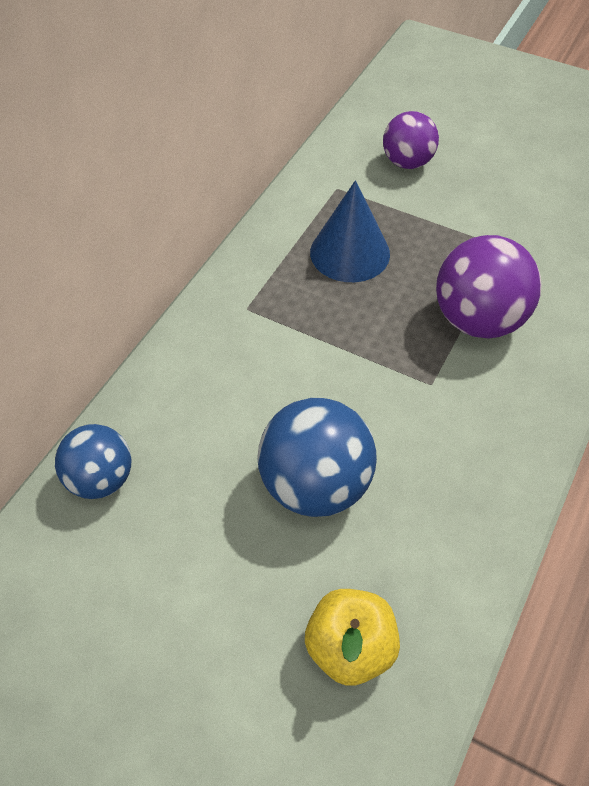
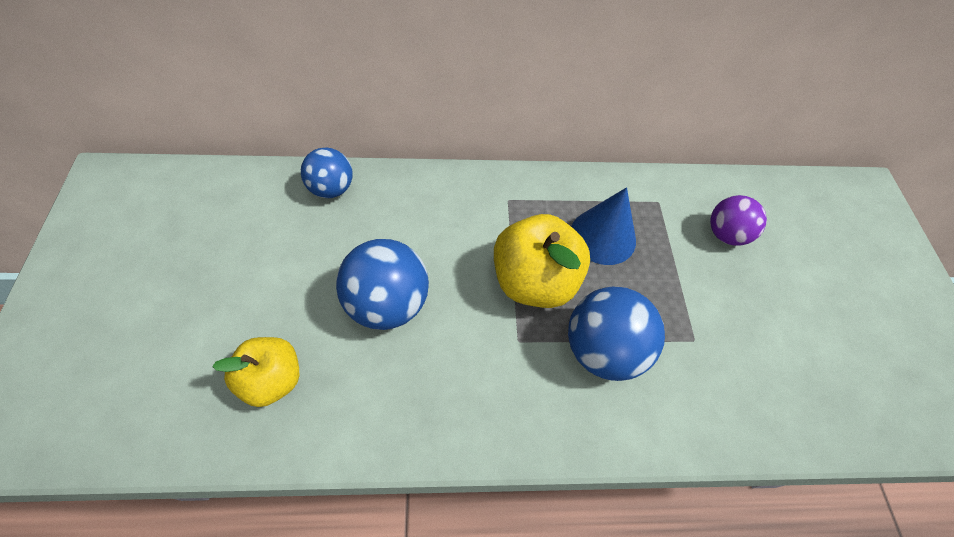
camera: 55 degrees right, 5 degrees up
purple ball [436,235,542,339] -> blue ball [568,287,665,381]
none -> yellow apple [494,214,590,308]

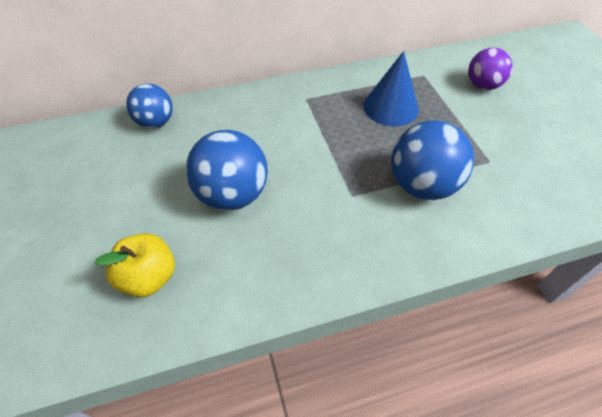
camera: 10 degrees left, 5 degrees down
yellow apple [494,214,590,308] -> none

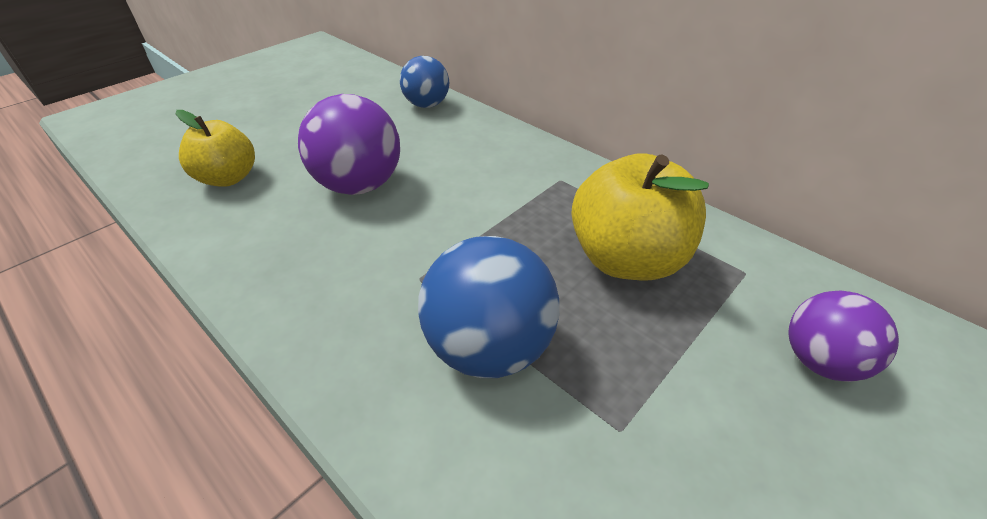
camera: 60 degrees right, 10 degrees down
blue ball [186,130,268,211] -> purple ball [298,94,400,195]
blue cone [363,51,419,127] -> yellow apple [572,153,709,280]

